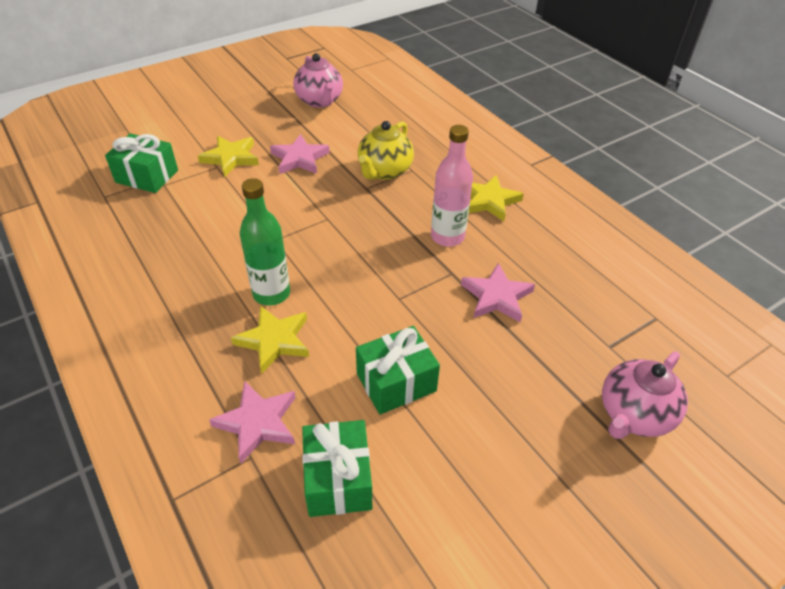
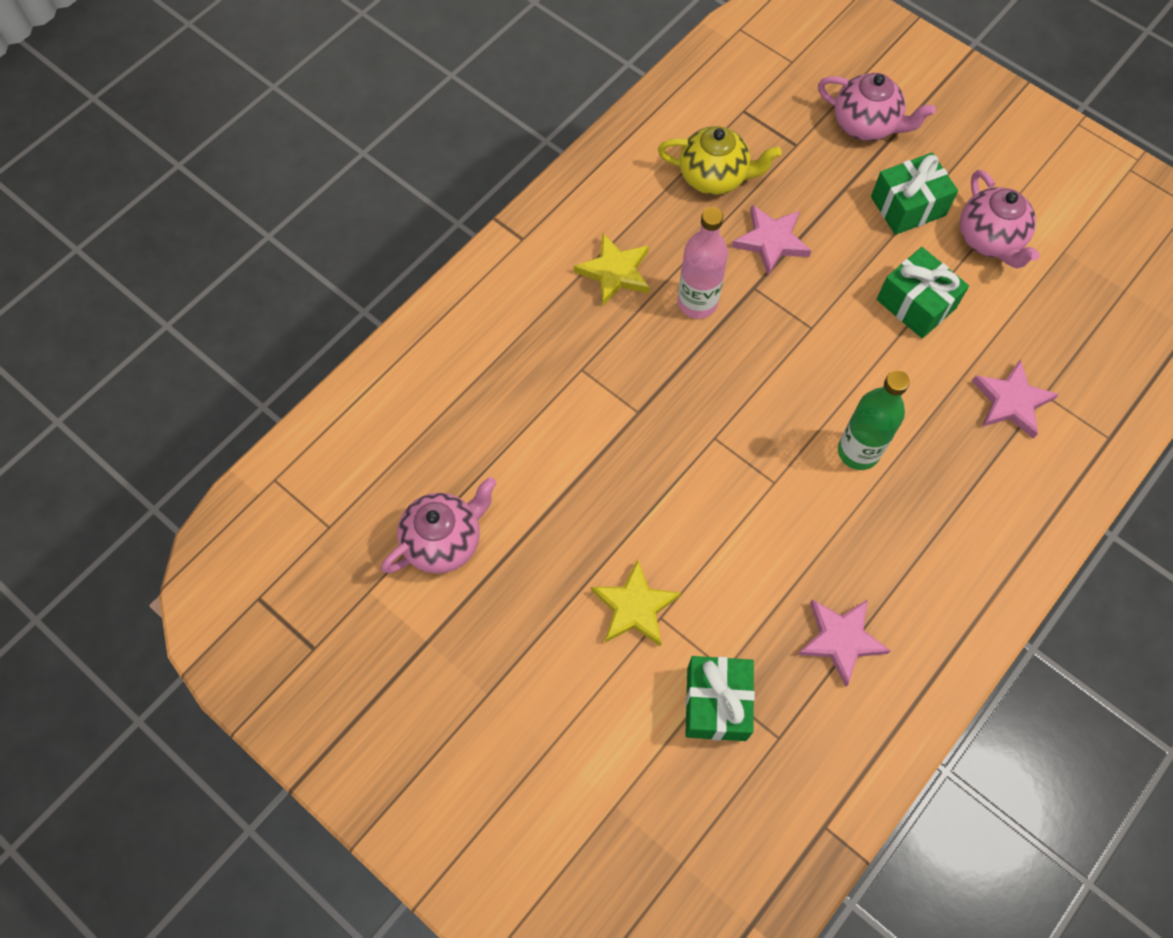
camera: 105 degrees left, 20 degrees up
yellow star [231,305,309,374] -> none
pink star [270,134,330,174] -> pink star moved to [797,599,891,687]
green gift [302,420,372,517] -> green gift moved to [871,153,958,235]
yellow teapot [358,121,414,180] -> yellow teapot moved to [658,126,782,195]
none -> pink teapot [960,170,1040,268]

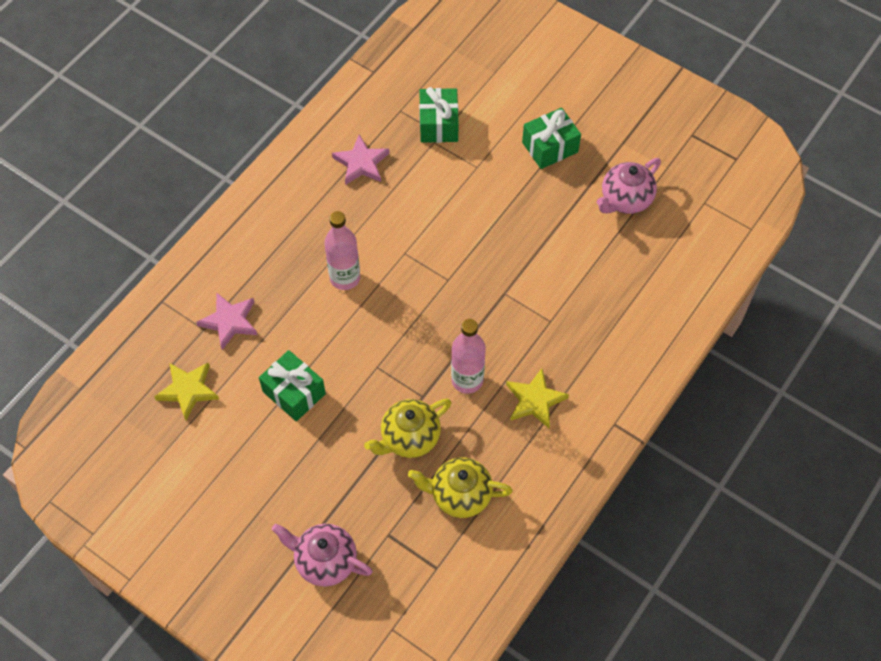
camera: 175 degrees right, 5 degrees down
yellow star [591,560,681,646] -> yellow star moved to [154,363,219,420]
pink star [732,205,812,275] -> yellow teapot [364,399,451,458]
green bottle [838,370,910,470] -> pink bottle [324,211,360,290]
green gift [871,153,958,235] -> green gift moved to [522,108,581,169]
pink teapot [960,170,1040,268] -> none

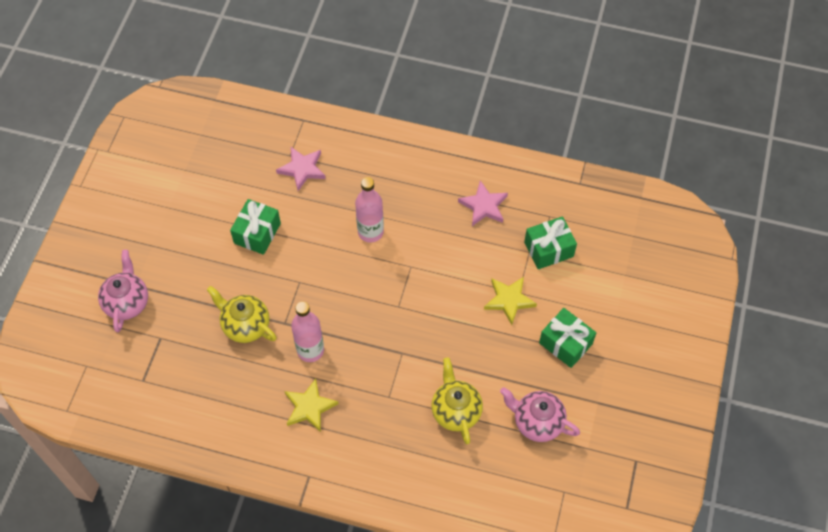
camera: 70 degrees right, 0 degrees up
yellow star [154,363,219,420] -> yellow star moved to [484,277,537,325]
yellow teapot [408,457,513,518] -> yellow teapot moved to [431,357,483,444]

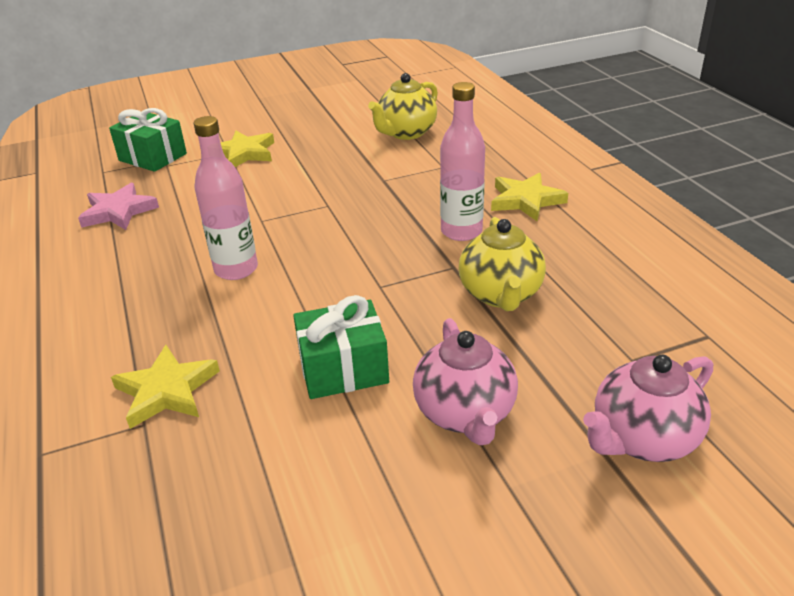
camera: 125 degrees left, 25 degrees down
pink star [276,147,326,191] -> yellow star [111,345,220,429]
pink teapot [500,387,580,442] -> pink teapot moved to [413,318,518,445]
green gift [539,308,596,368] -> none

